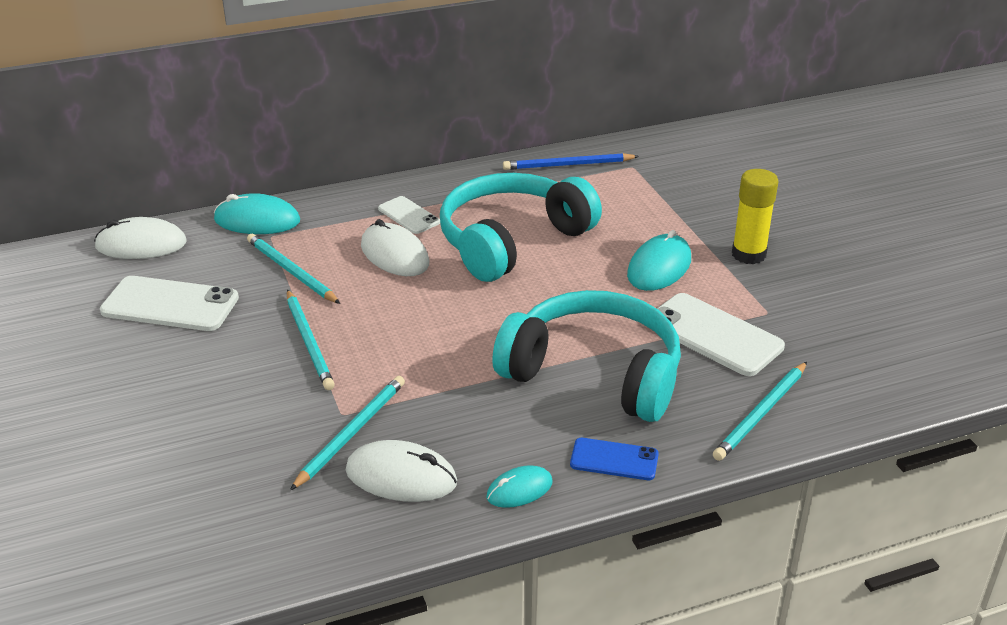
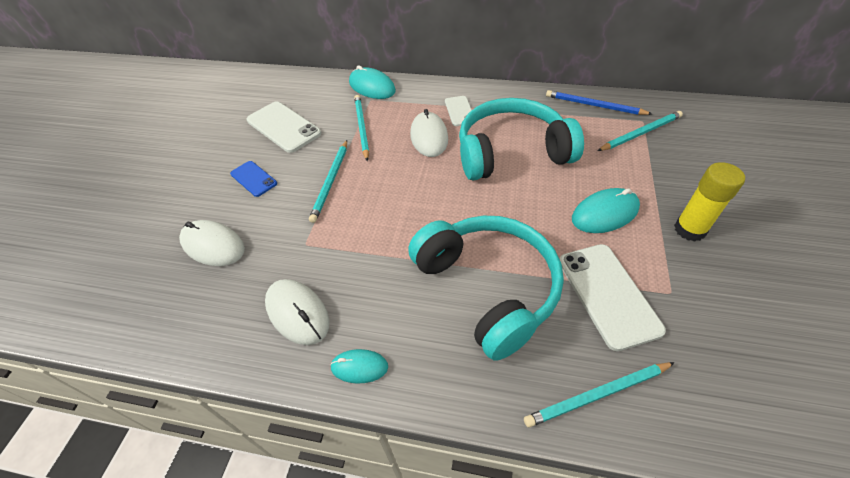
camera: 35 degrees right, 15 degrees up
white mouse [94,217,187,259] -> white mouse moved to [179,220,245,266]
turquoise pencil [290,376,405,490] -> turquoise pencil moved to [598,111,683,151]
blue phone [570,438,659,480] -> blue phone moved to [230,161,277,197]

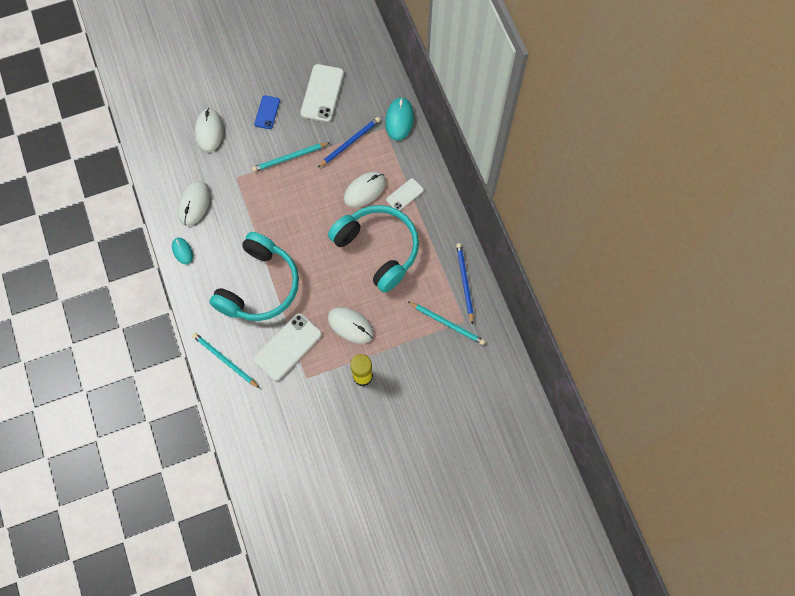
camera: 55 degrees right, 20 degrees up
turquoise pencil [354,95,369,161] -> blue pencil [317,117,380,168]
turquoise mouse [572,188,640,233] -> white mouse [328,307,374,344]

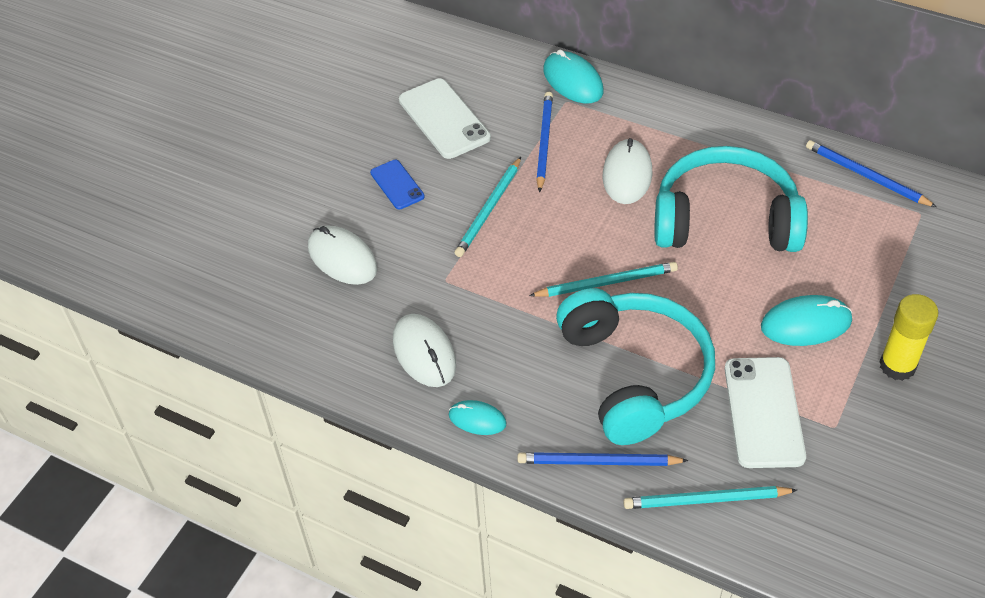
camera: 40 degrees left, 20 degrees down
white mouse [328,307,374,344] -> turquoise mouse [761,295,852,346]
white phone [386,178,424,210] -> none
turquoise pencil [407,301,485,345] -> turquoise pencil moved to [529,262,678,297]
none -> blue pencil [518,452,689,466]

